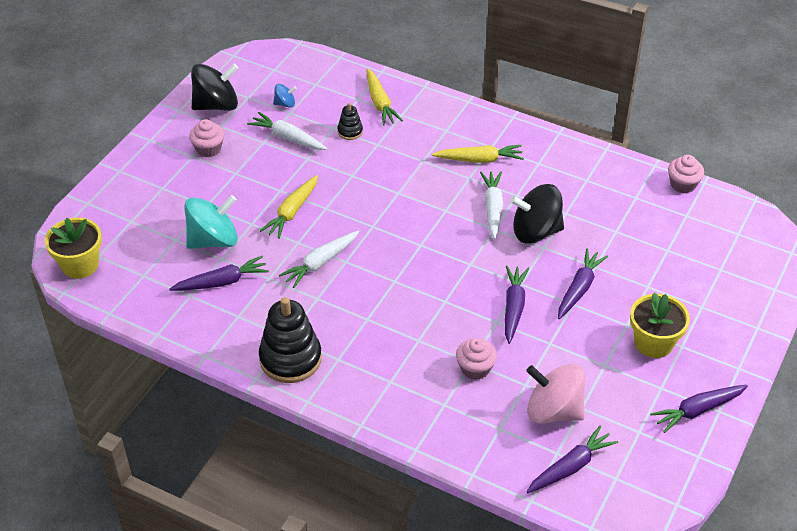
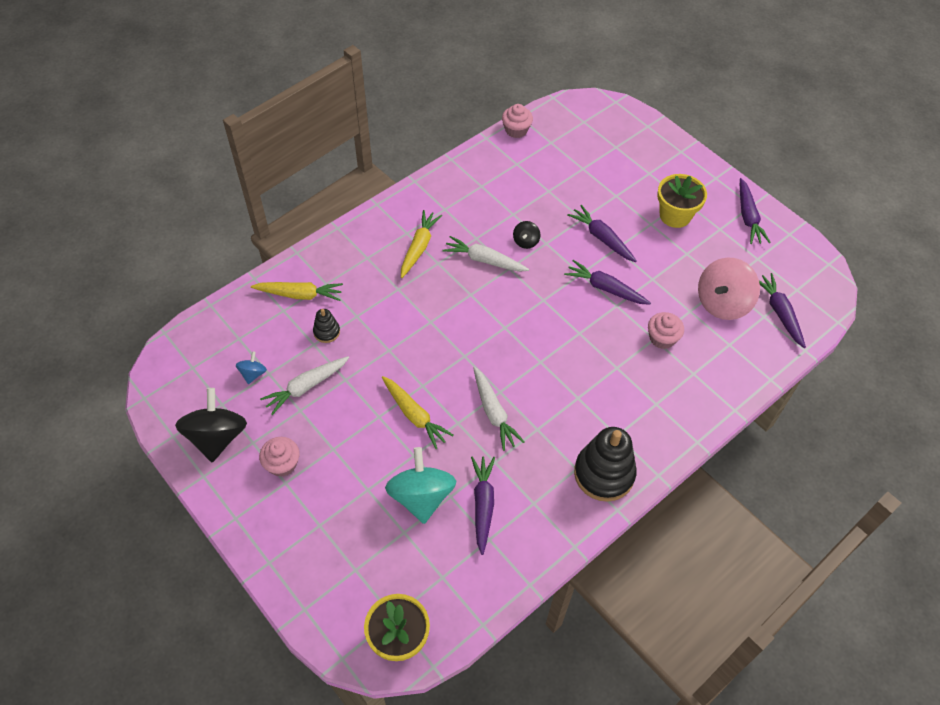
camera: 70 degrees left, 10 degrees up
black spinning top [510,184,564,244] -> black spinning top [513,221,541,249], size x0.47

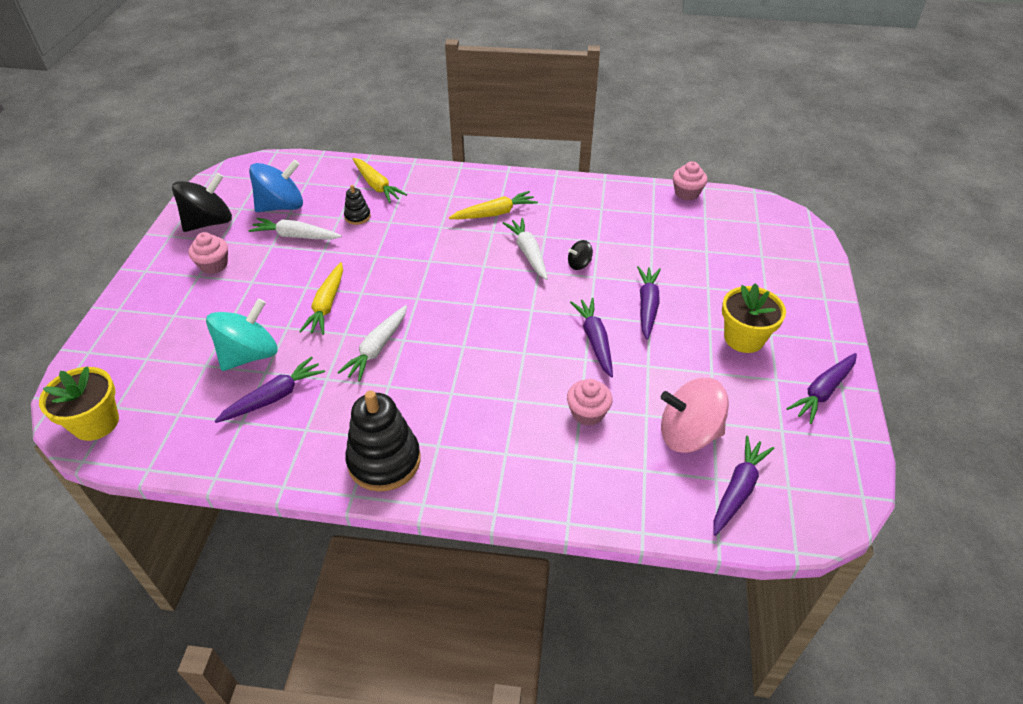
camera: 50 degrees right, 10 degrees down
blue spinning top [236,351,267,384] -> blue spinning top [249,160,303,212], size x2.13

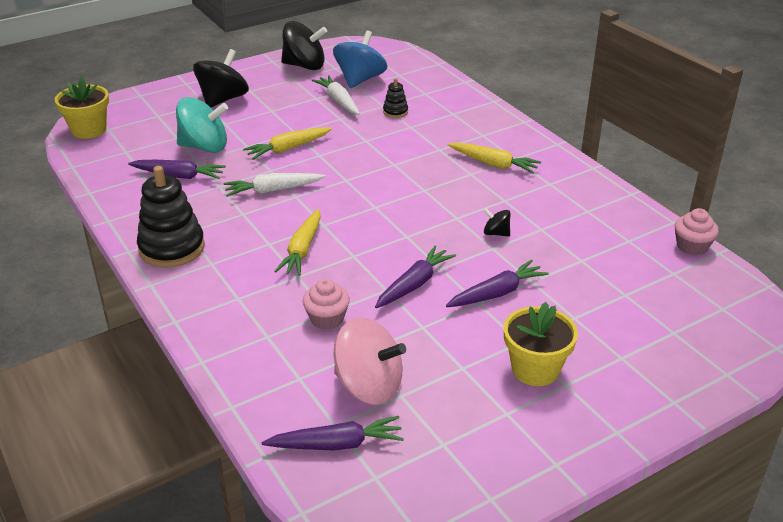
camera: 50 degrees right, 10 degrees down
pink cupcake [188,232,228,274] -> none
blue spinning top [249,160,303,212] -> blue spinning top turned 90 degrees counterclockwise [333,30,387,88]
yellow carrot [353,158,407,203] -> yellow carrot moved to [274,209,321,276]
white carrot [503,218,548,280] -> none
pink spinning top [661,378,729,453] -> pink spinning top turned 150 degrees clockwise [334,317,406,405]
purple carrot [786,353,857,424] -> none
none -> black spinning top [193,49,249,107]

